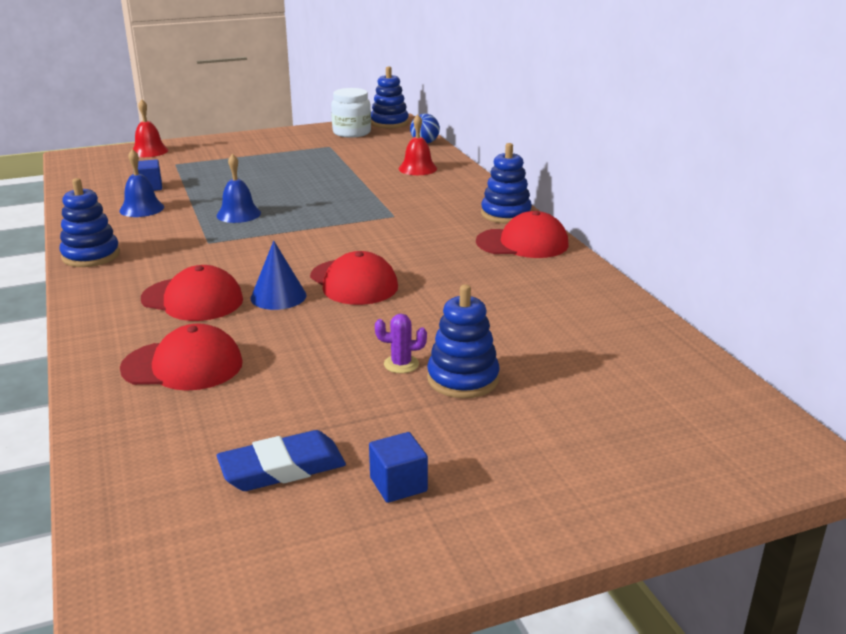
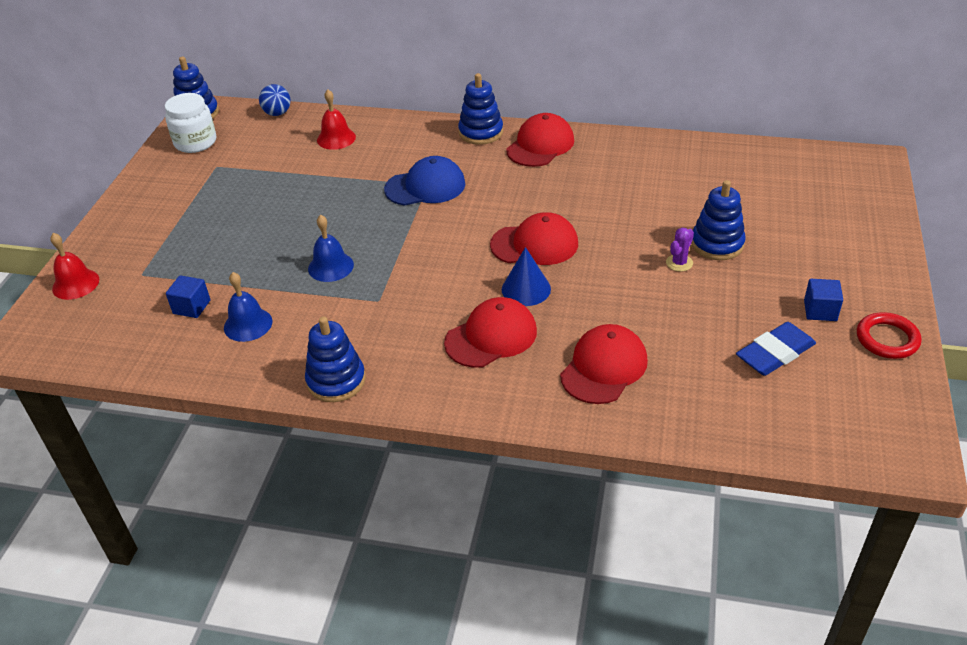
camera: 55 degrees left, 15 degrees up
blue eraser [217,430,346,491] -> blue eraser turned 45 degrees clockwise [736,322,816,376]
none -> blue cap [384,156,465,206]
none -> red ring [857,312,922,359]

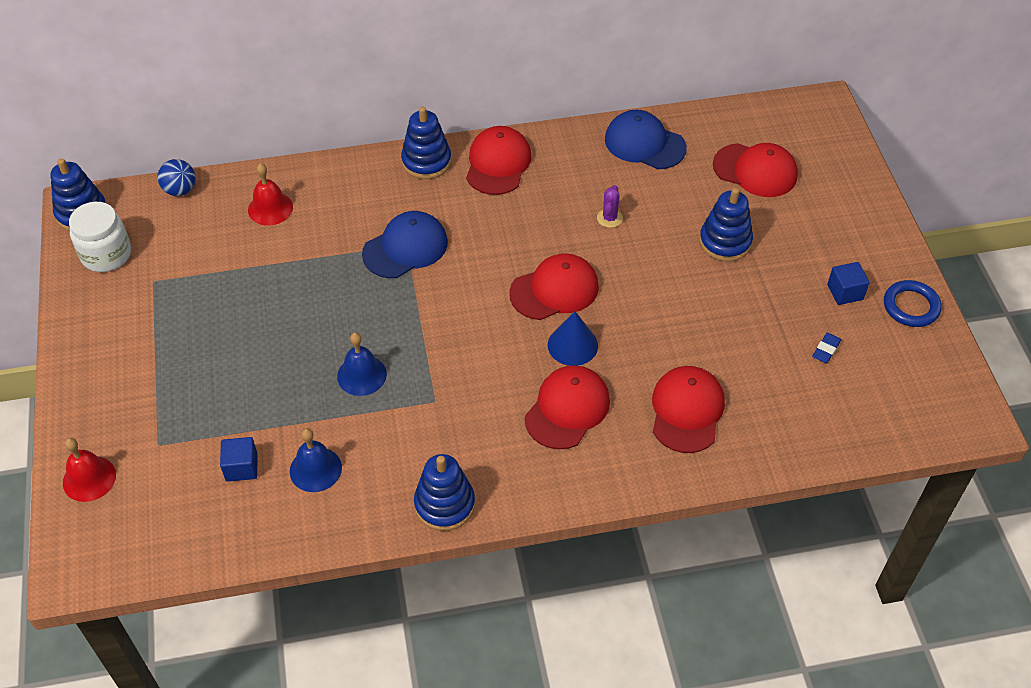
camera: 25 degrees left, 10 degrees up
purple cactus [666,228,694,272] -> purple cactus moved to [597,185,623,228]
blue eraser [736,322,816,376] -> blue eraser [812,332,842,364], size x0.51
red ring [857,312,922,359] -> blue ring [884,280,942,327]
none -> blue cap [605,110,687,169]
none -> red cap [713,143,798,197]

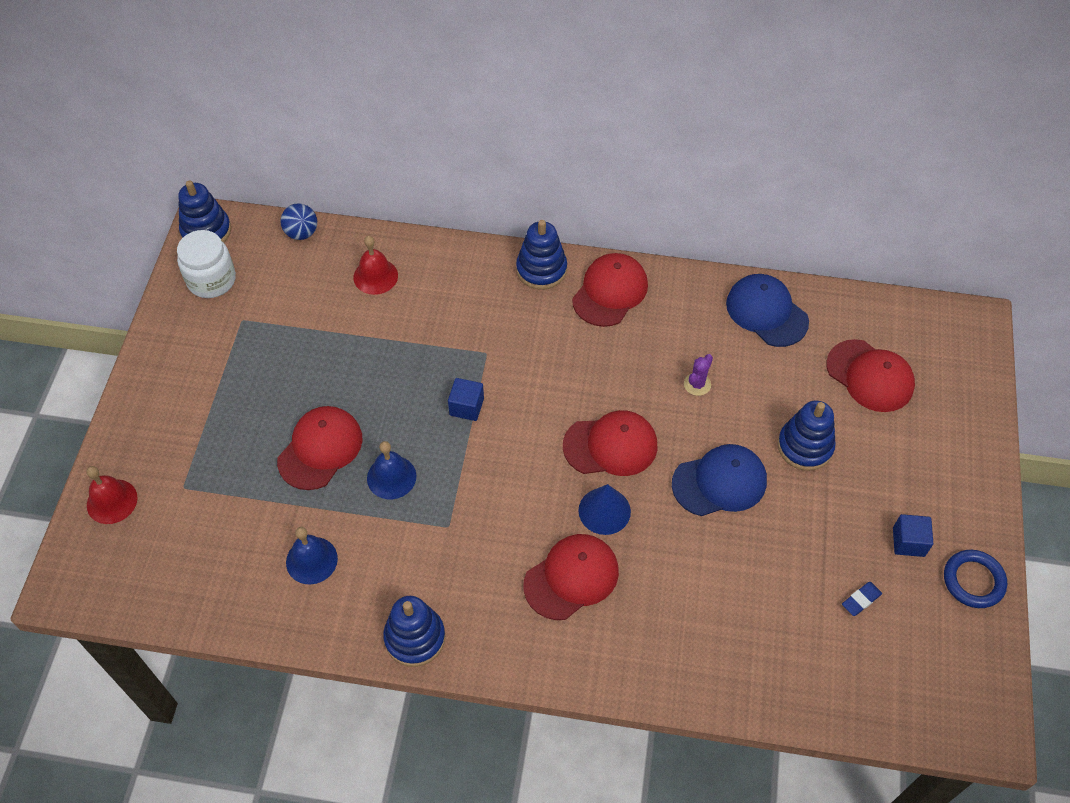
camera: 20 degrees right, 5 degrees up
blue cube [220,437,258,482] -> blue cube moved to [448,378,484,421]
blue cap [362,211,448,278] -> blue cap moved to [672,444,767,516]
red cap [652,366,725,453] -> red cap moved to [277,406,363,490]

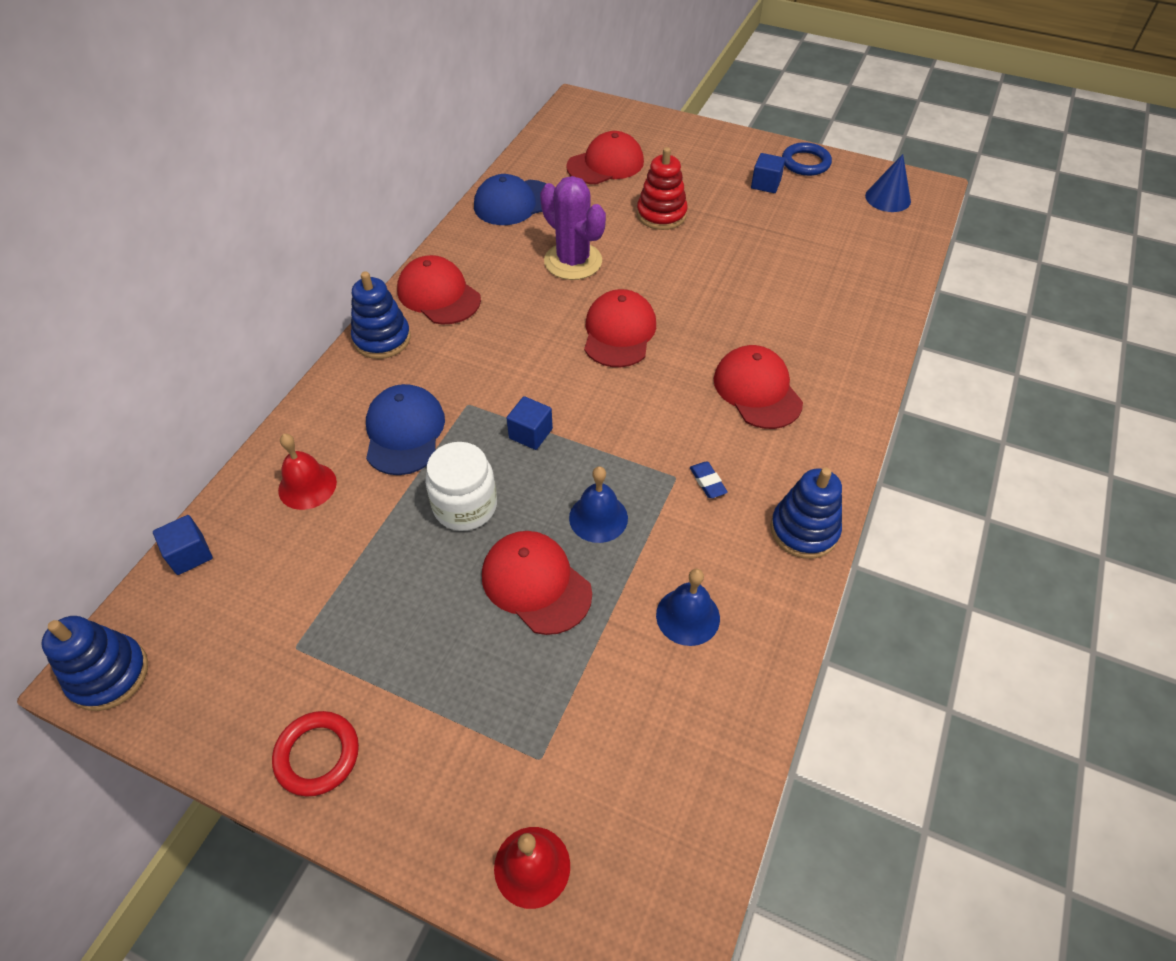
camera: 75 degrees left, 5 degrees down
white jar [177,230,236,298] -> white jar moved to [425,442,497,531]
blue ball [280,203,317,240] -> blue cube [153,515,213,575]
blue cone [579,484,631,535] -> blue cone moved to [865,154,911,212]
blue cap [672,444,767,516] -> blue cap moved to [366,384,445,475]
purple cactus [684,354,713,396] -> purple cactus [540,176,606,280], size x2.19
blue stacking toy [777,401,836,471] -> red stacking toy [637,147,688,230]
blue eraser [842,582,882,616] -> blue eraser moved to [690,462,728,498]
none -> red ring [272,711,359,796]

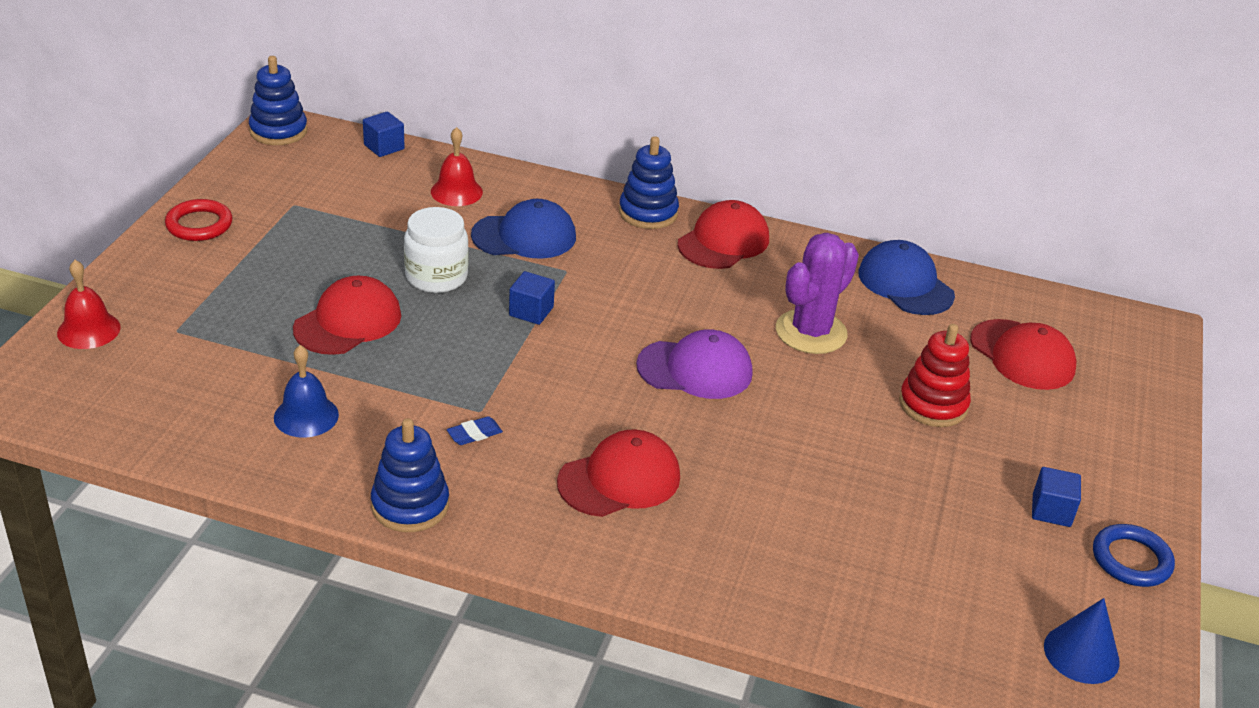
camera: 80 degrees right, 15 degrees down
blue bell [569,466,628,543] -> none
red cap [584,289,656,367] -> purple cap [636,330,752,399]

